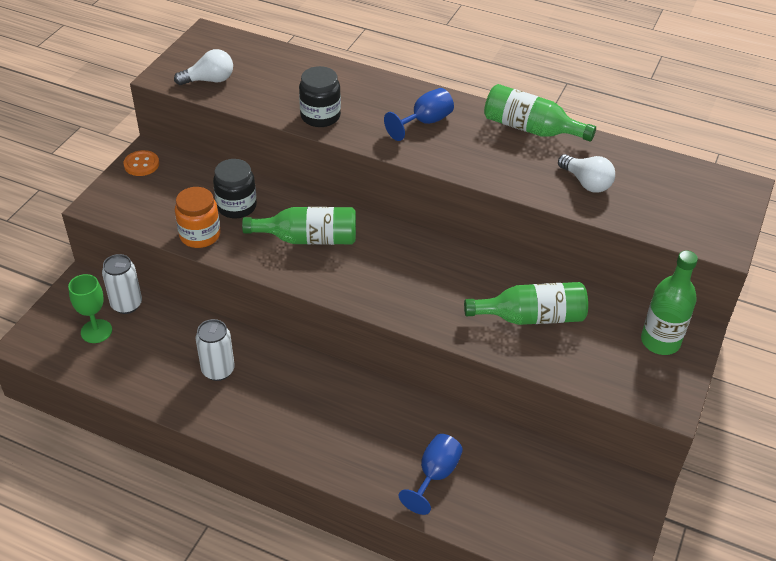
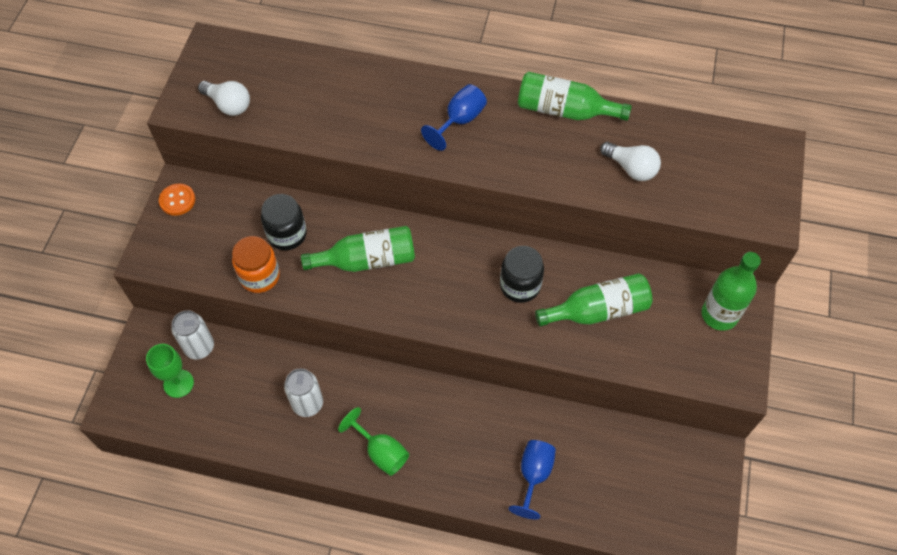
camera: 10 degrees left, 15 degrees up
white light bulb [174,49,233,85] -> white light bulb turned 60 degrees clockwise [198,81,250,116]
black jar [299,66,341,127] -> black jar moved to [500,246,544,303]
none -> green goblet [338,407,409,476]

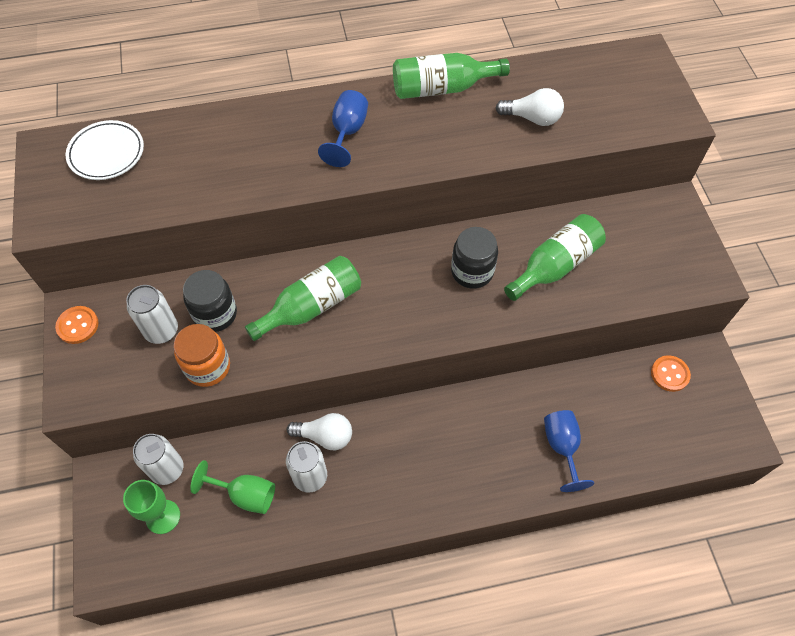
camera: 25 degrees left, 0 degrees up
white light bulb [198,81,250,116] -> white light bulb moved to [287,413,352,450]
green goblet [338,407,409,476] -> green goblet moved to [190,460,275,514]
green bottle [702,252,761,331] -> none
none -> white plate [66,120,144,180]
none -> white can [126,285,178,344]
none -> orange button [651,355,691,392]

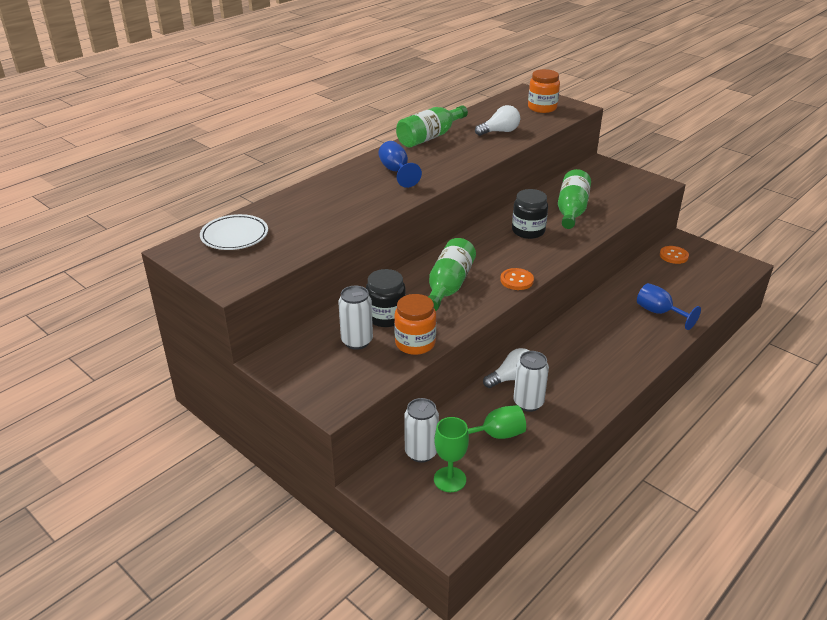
camera: 35 degrees left, 25 degrees down
orange button [55,306,99,344] -> orange button moved to [500,268,534,290]
none -> orange jar [528,69,560,113]

